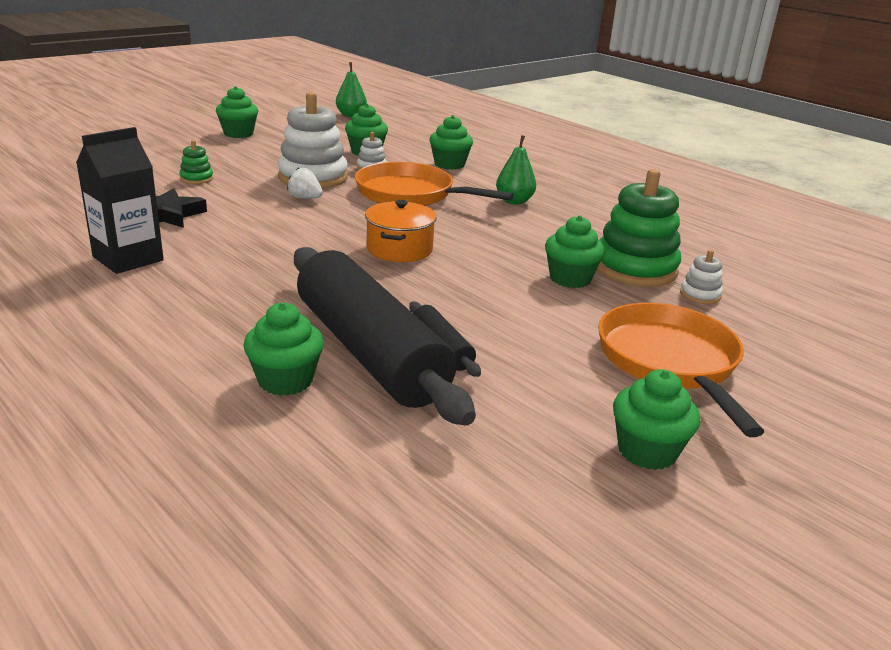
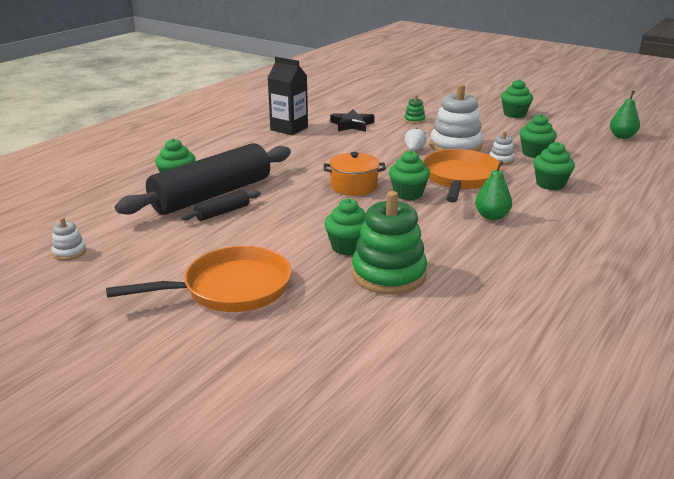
camera: 80 degrees right, 0 degrees up
green cupcake [613,369,700,470] -> green cupcake moved to [389,150,430,200]
white stacking toy [680,250,723,304] -> white stacking toy moved to [52,217,86,260]

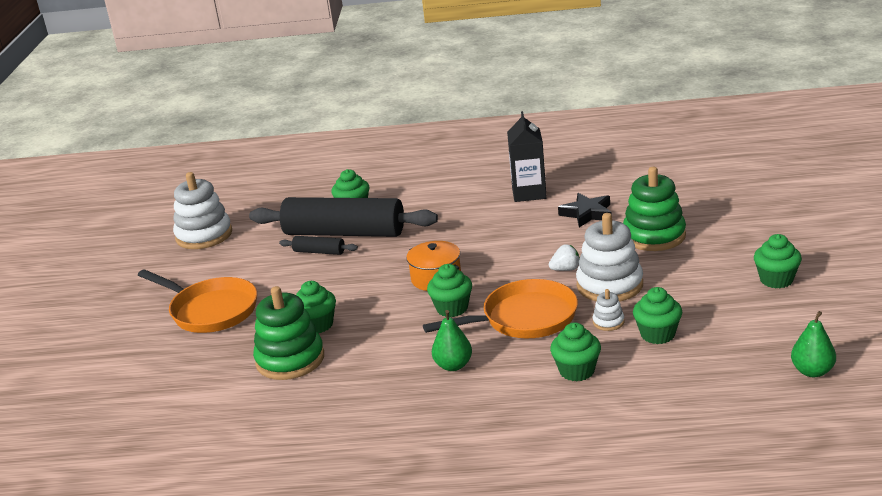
camera: 60 degrees right, 0 degrees up
white stacking toy [52,217,86,260] -> white stacking toy [173,172,232,249], size x2.21
green stacking toy [404,95,426,124] -> green stacking toy [623,167,686,251], size x2.21

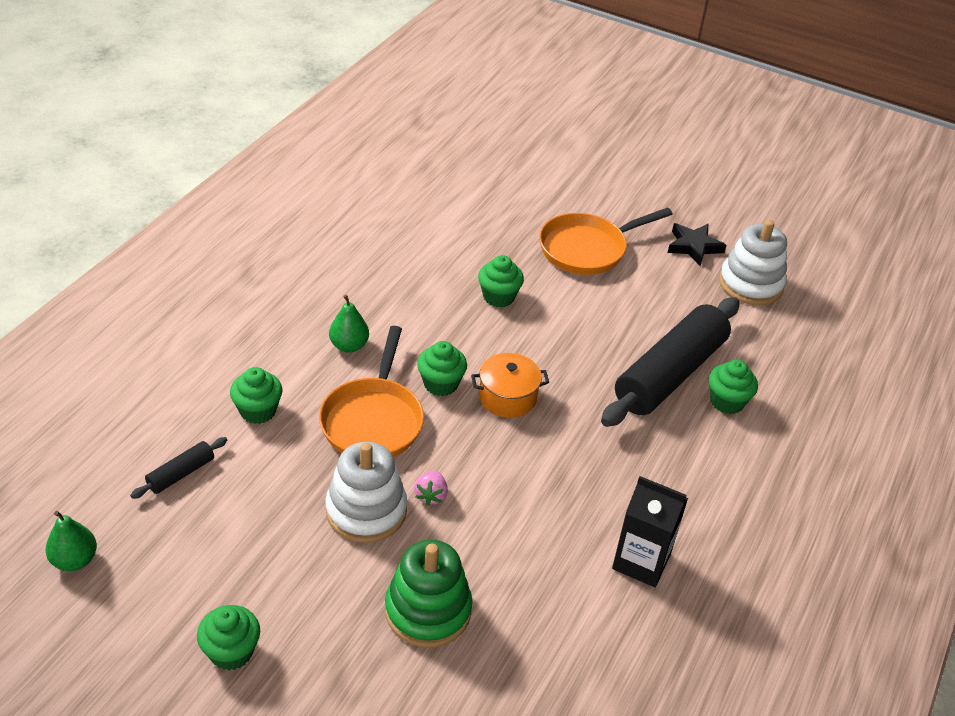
camera: 110 degrees right, 15 degrees up
green stacking toy [253,286,324,380] -> none
black rolling pin [279,236,358,255] -> black rolling pin moved to [130,437,227,499]
white strawberry [549,244,580,271] -> pink strawberry [414,471,448,506]
black star [558,193,612,227] -> black star moved to [668,223,726,266]
white stacking toy [593,289,625,331] -> none
green cupcake [633,287,682,344] -> none

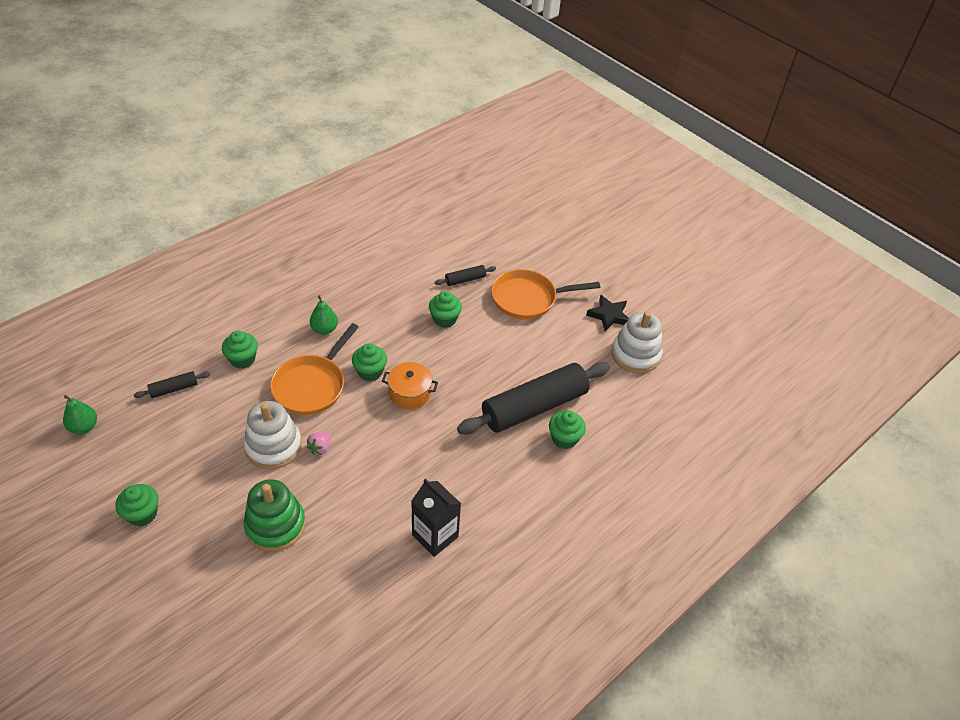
camera: 20 degrees right, 5 degrees up
none -> black rolling pin [435,265,496,286]

